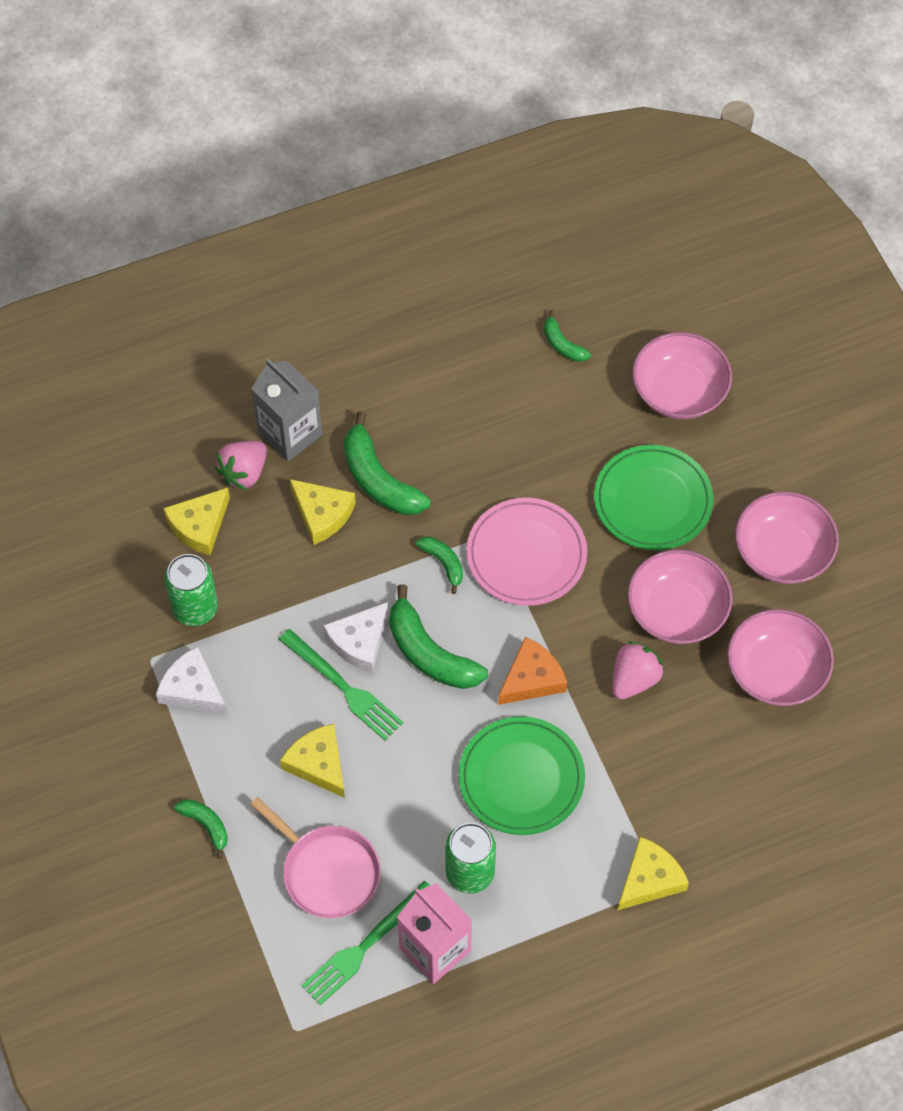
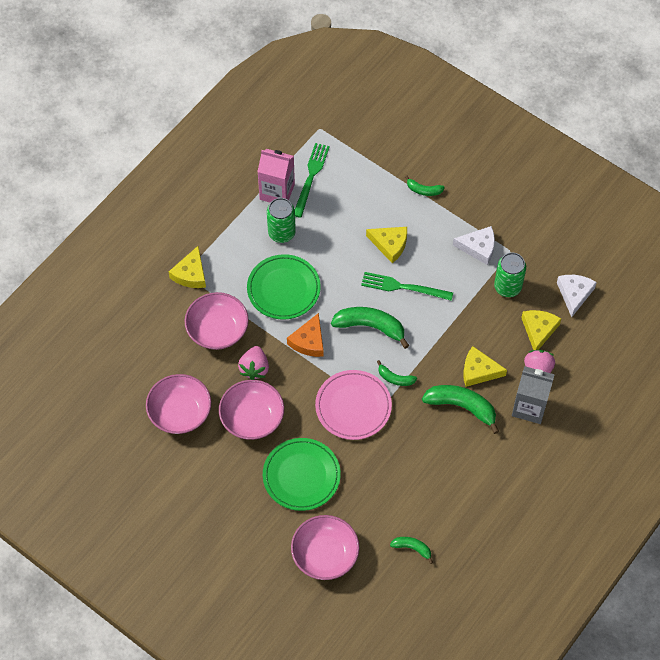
camera: 150 degrees right, 0 degrees up
pink pan [250,797,381,918] -> none
white cheese [323,602,389,673] -> white cheese moved to [557,275,597,317]
pink bowl [735,491,839,584] -> pink bowl moved to [185,292,249,350]

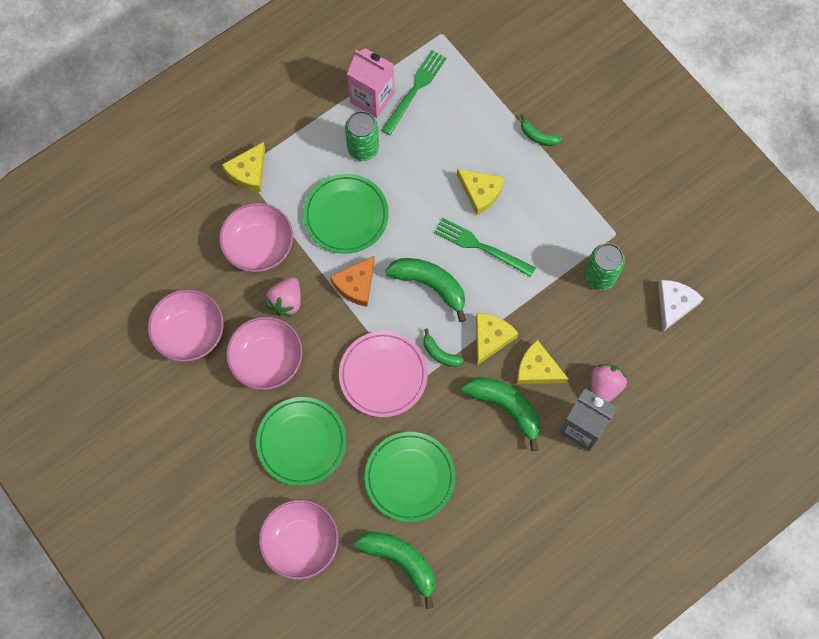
camera: 15 degrees right, 10 degrees up
green banana [390,537,433,564] -> green banana [354,531,435,609], size x1.87
white cheese [453,226,495,265] -> none
yellow cheese [521,310,561,350] -> yellow cheese moved to [476,313,518,365]
none -> green plate [365,432,456,522]

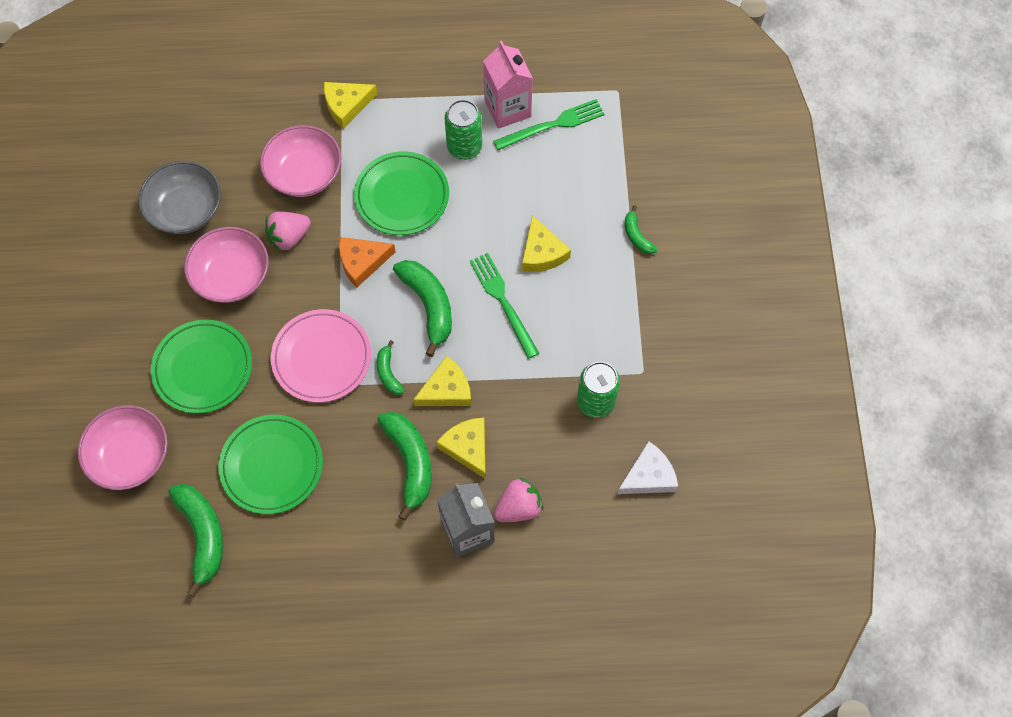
camera: 35 degrees right, 5 degrees down
pink bowl [148,289,224,362] -> grey bowl [138,161,221,234]

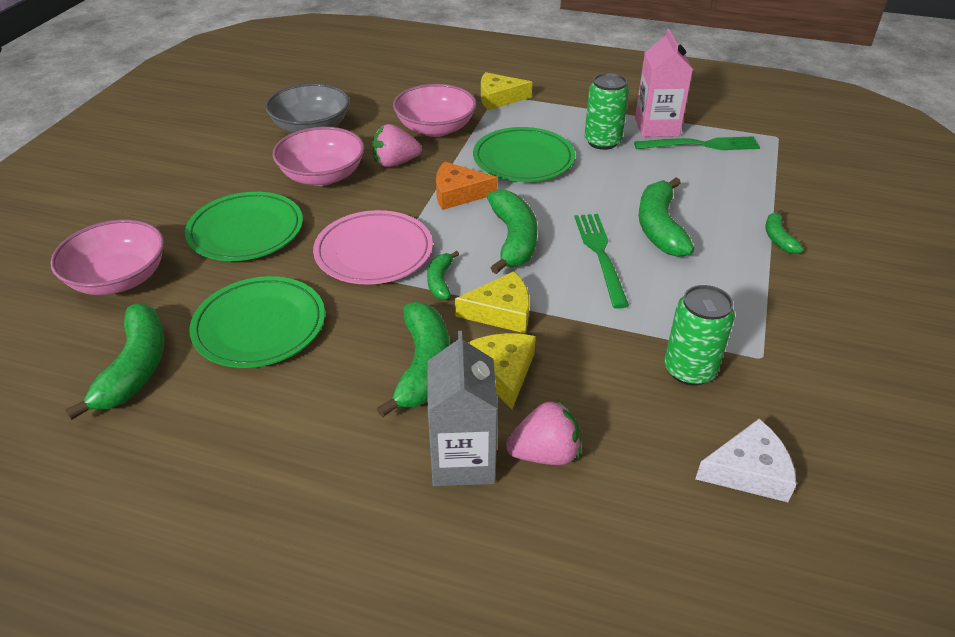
camera: 20 degrees right, 25 degrees down
yellow cheese [522,215,571,272] -> green banana [638,177,694,257]

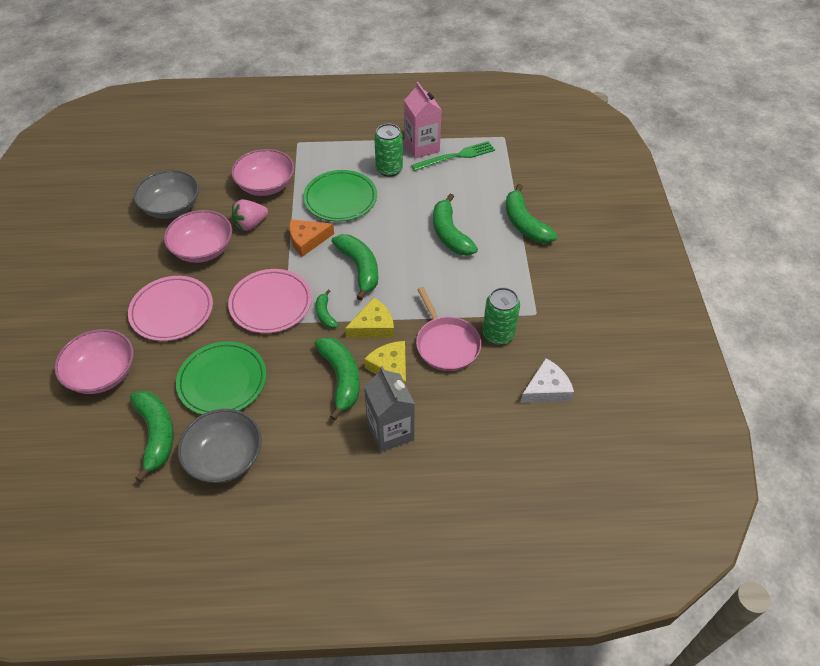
camera: 20 degrees left, 10 degrees up
green plate [185,192,303,261] -> pink plate [128,276,213,341]
yellow cheese [481,72,532,110] -> none
pink strawberry [506,400,581,465] -> none
green fork [575,214,629,309] -> none
green banana [765,210,803,254] -> green banana [506,184,557,243], size x1.87
none -> grey bowl [178,409,262,483]
none -> pink pan [416,287,481,371]

